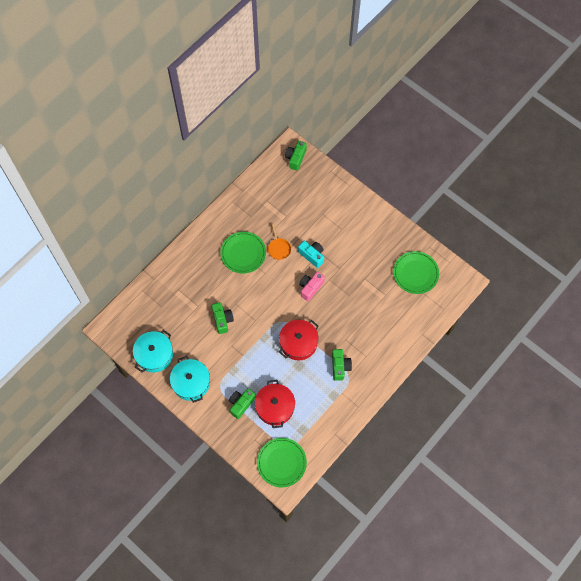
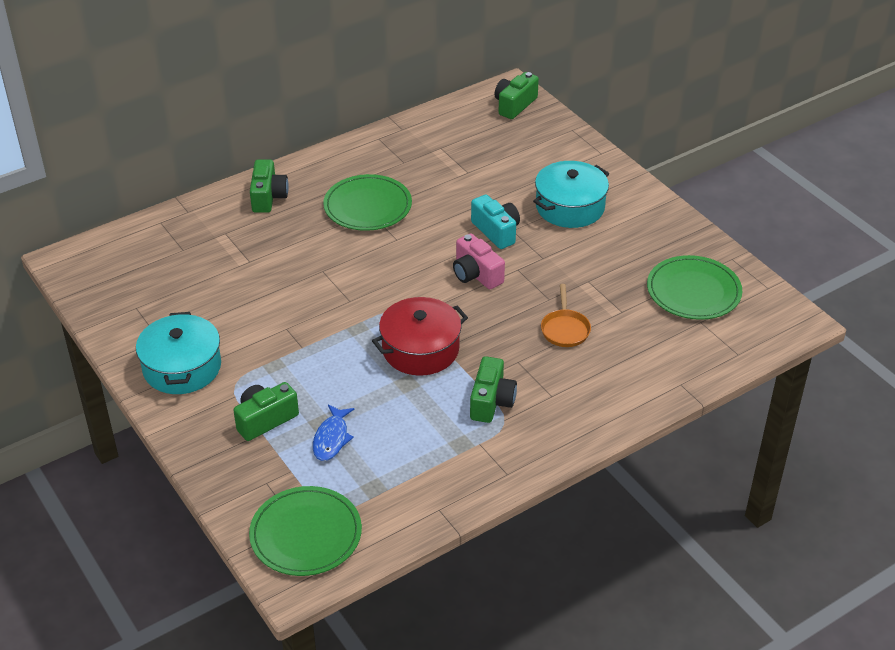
camera: 15 degrees right, 25 degrees down
turquoise pot [133,330,173,373] -> turquoise pot moved to [533,161,609,228]
green camera [212,302,234,334] -> green camera moved to [250,160,289,213]
red pot [255,380,295,428] -> blue fish [313,404,354,461]
orange pan [268,224,291,260] -> orange pan moved to [541,284,591,347]
pink camera [299,272,325,301] -> pink camera turned 90 degrees counterclockwise [453,233,505,290]

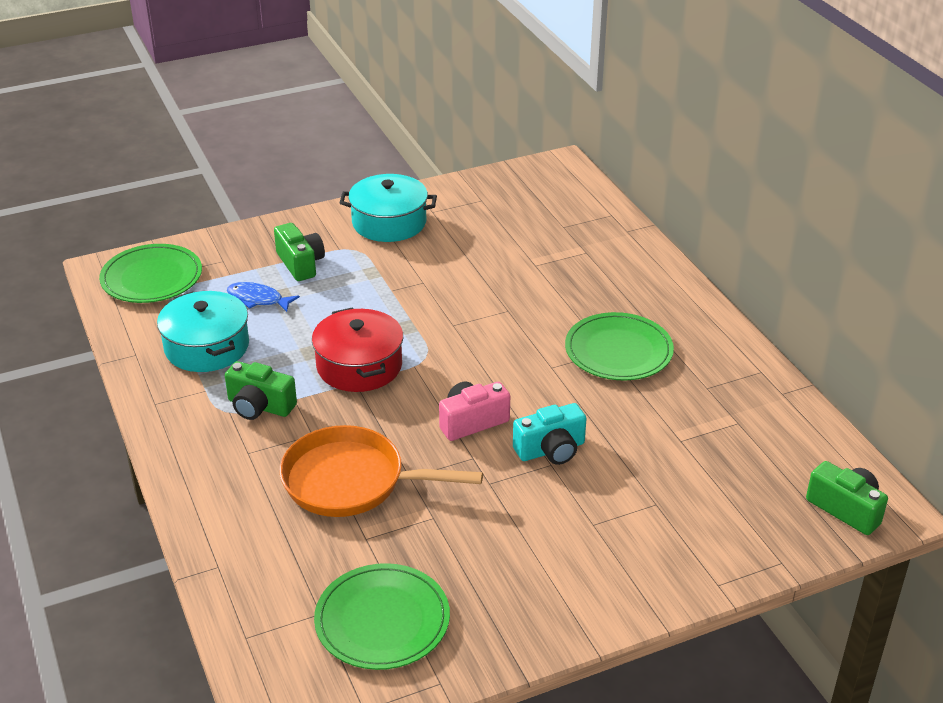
camera: 100 degrees right, 5 degrees down
green camera [250,160,289,213] -> none
turquoise pot [533,161,609,228] -> turquoise pot moved to [157,291,249,372]
orange pan [541,284,591,347] -> orange pan [279,425,483,517], size x1.94

